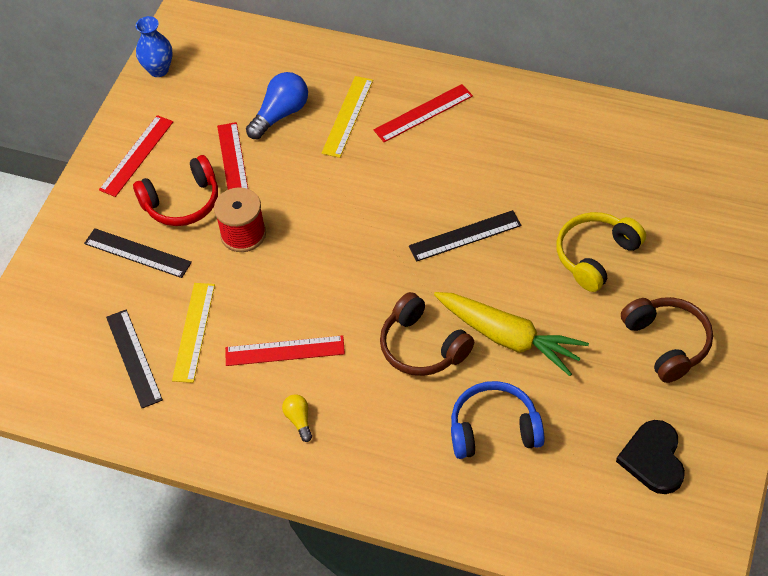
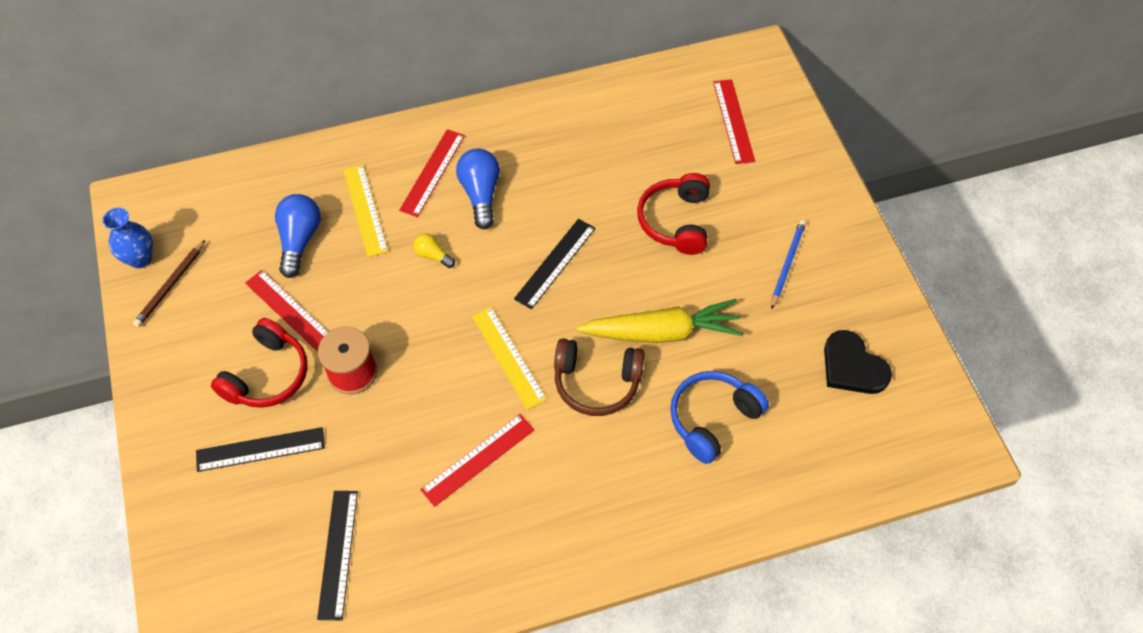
camera: 40 degrees left, 5 degrees up
red ruler [99,115,173,197] -> red ruler moved to [713,79,755,164]
black ruler [106,310,163,408] -> black ruler turned 60 degrees clockwise [317,491,358,620]
yellow ruler [172,283,215,383] -> yellow ruler moved to [472,307,547,410]
yellow light bulb [282,394,312,442] -> yellow light bulb moved to [413,233,455,268]
yellow headphones [556,212,646,292] -> red headphones [637,173,710,255]
brown headphones [621,297,713,383] -> blue pencil [771,220,806,309]
none -> brown pencil [133,240,205,327]
none -> blue light bulb [456,149,500,229]

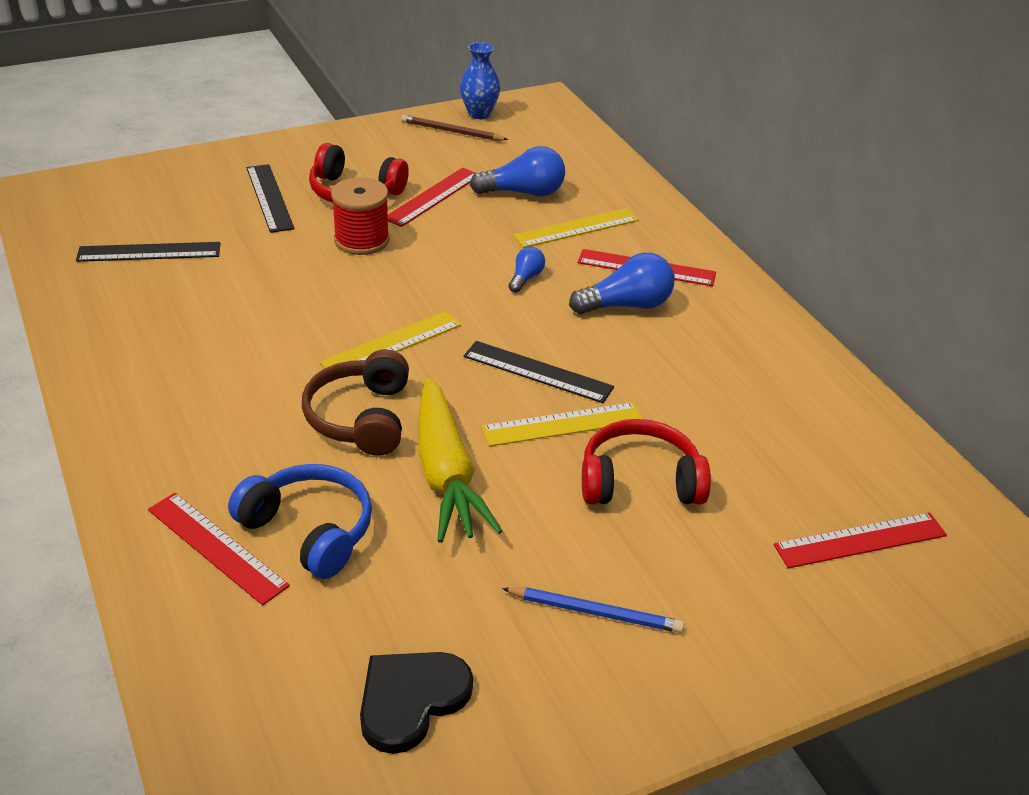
camera: 80 degrees right, 20 degrees down
yellow light bulb [413,233,455,268] -> blue light bulb [508,247,545,293]
red ruler [420,414,535,507] -> red ruler moved to [148,493,290,605]
none -> yellow ruler [481,402,643,447]

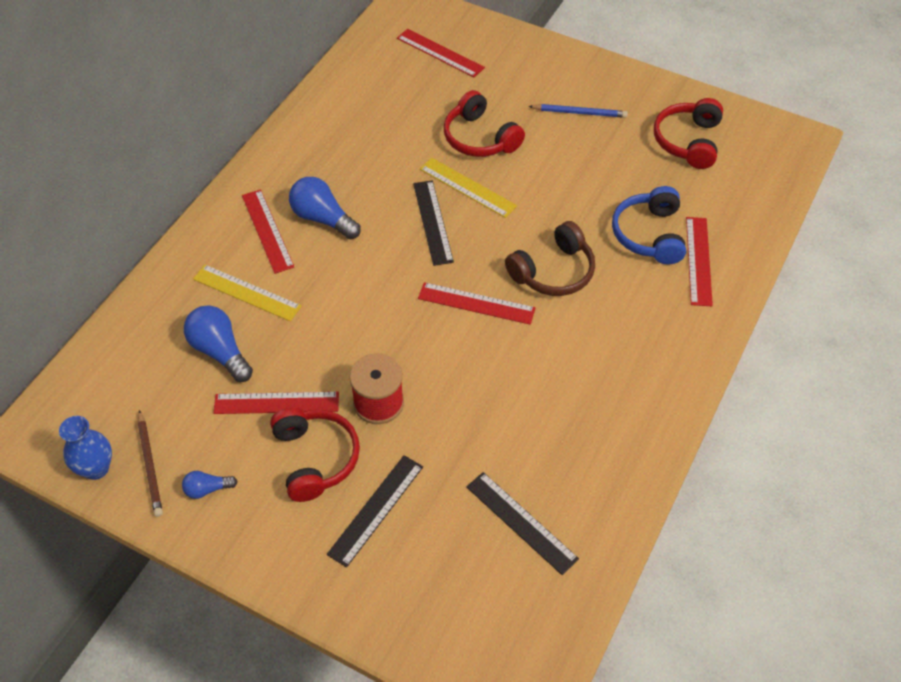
camera: 125 degrees left, 15 degrees up
yellow ruler [320,311,461,368] -> red ruler [418,282,536,325]
black heart [360,652,473,754] -> red headphones [654,98,723,169]
yellow carrot [418,378,502,543] -> none
blue pencil [502,587,684,633] -> blue pencil turned 120 degrees clockwise [528,104,628,118]
blue light bulb [508,247,545,293] -> blue light bulb moved to [182,471,238,499]

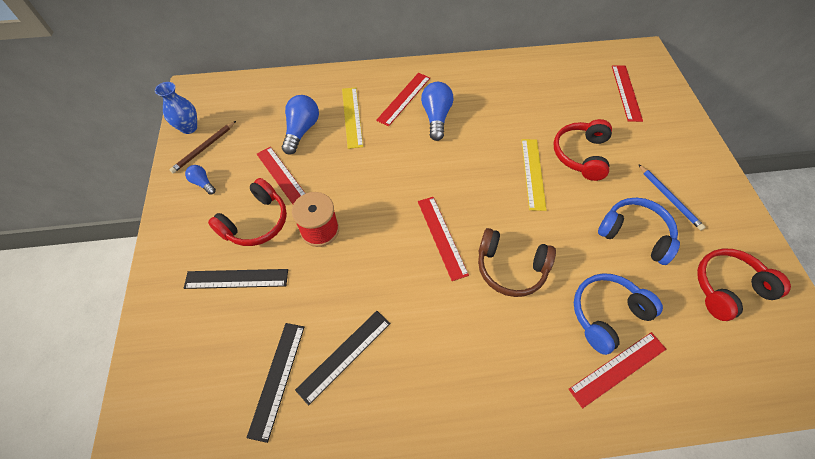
camera: 55 degrees right, 5 degrees up
black ruler [413,180,454,266] -> black ruler moved to [295,311,391,406]
none -> blue headphones [598,198,680,265]

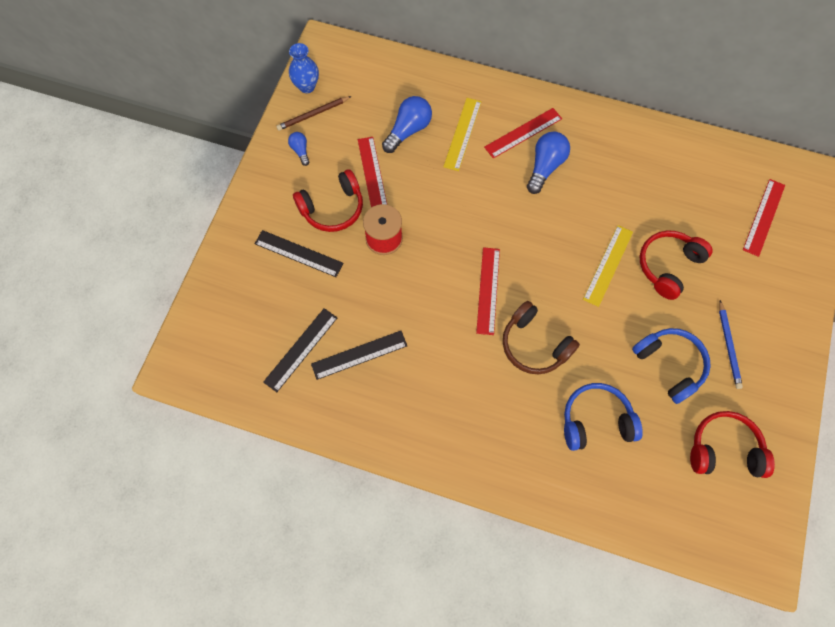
camera: 25 degrees right, 10 degrees up
red ruler [569,332,666,408] -> none

